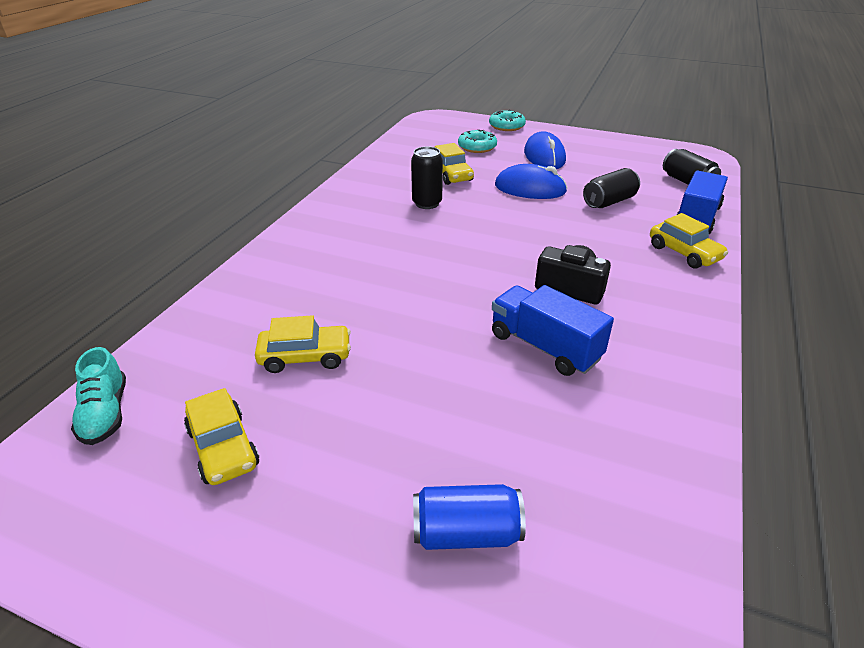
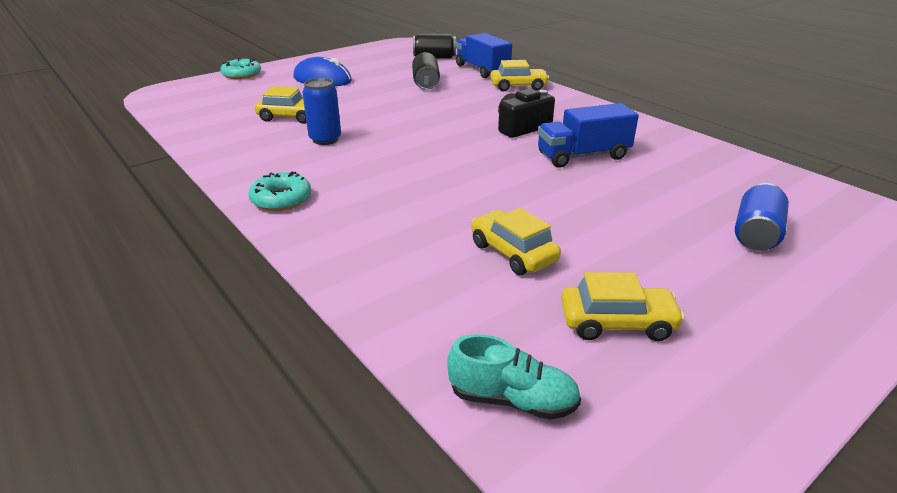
camera: 60 degrees left, 5 degrees down
yellow car [255,315,351,373] -> yellow car turned 60 degrees counterclockwise [472,208,561,275]
black can [411,146,443,209] -> blue can [302,78,341,145]
turquoise donut [458,129,497,153] -> turquoise donut moved to [249,171,311,211]
blue mouse [495,164,567,199] -> none

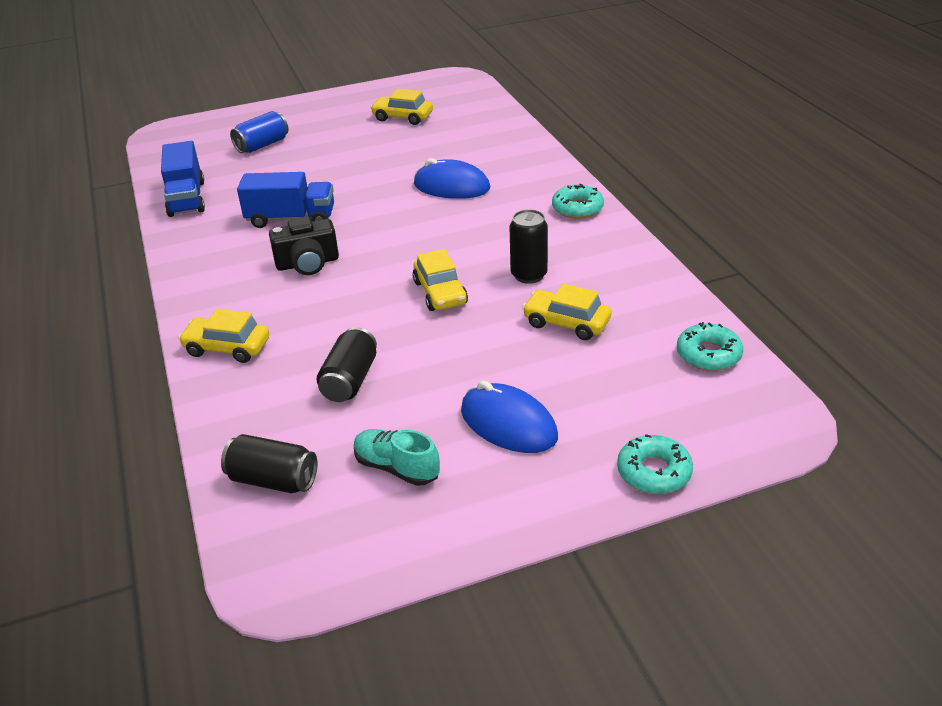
camera: 160 degrees left, 5 degrees up
blue can [302,78,341,145] -> black can [510,209,548,284]
turquoise shoe [448,334,581,420] -> turquoise shoe moved to [354,429,440,486]
blue truck [456,33,512,78] -> blue truck moved to [161,141,205,217]
yellow car [472,208,561,275] -> yellow car moved to [413,249,468,311]
none -> blue mouse [414,158,490,199]
none -> turquoise donut [677,322,743,371]

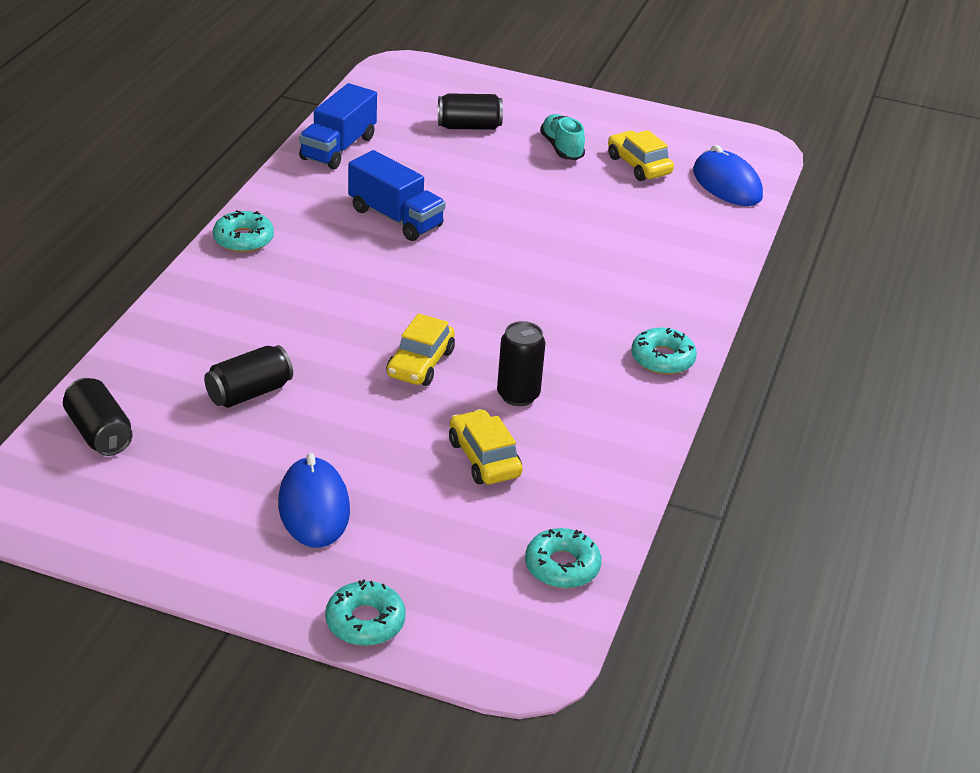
camera: 35 degrees right, 0 degrees up
yellow car [178,309,269,363] -> none
blue can [230,111,288,153] -> black can [438,93,503,130]
black camera [269,217,339,275] -> none
turquoise shoe [354,429,440,486] -> turquoise shoe moved to [540,114,585,160]
blue mouse [414,158,490,199] -> blue mouse moved to [693,145,763,206]
none -> turquoise donut [213,210,274,253]

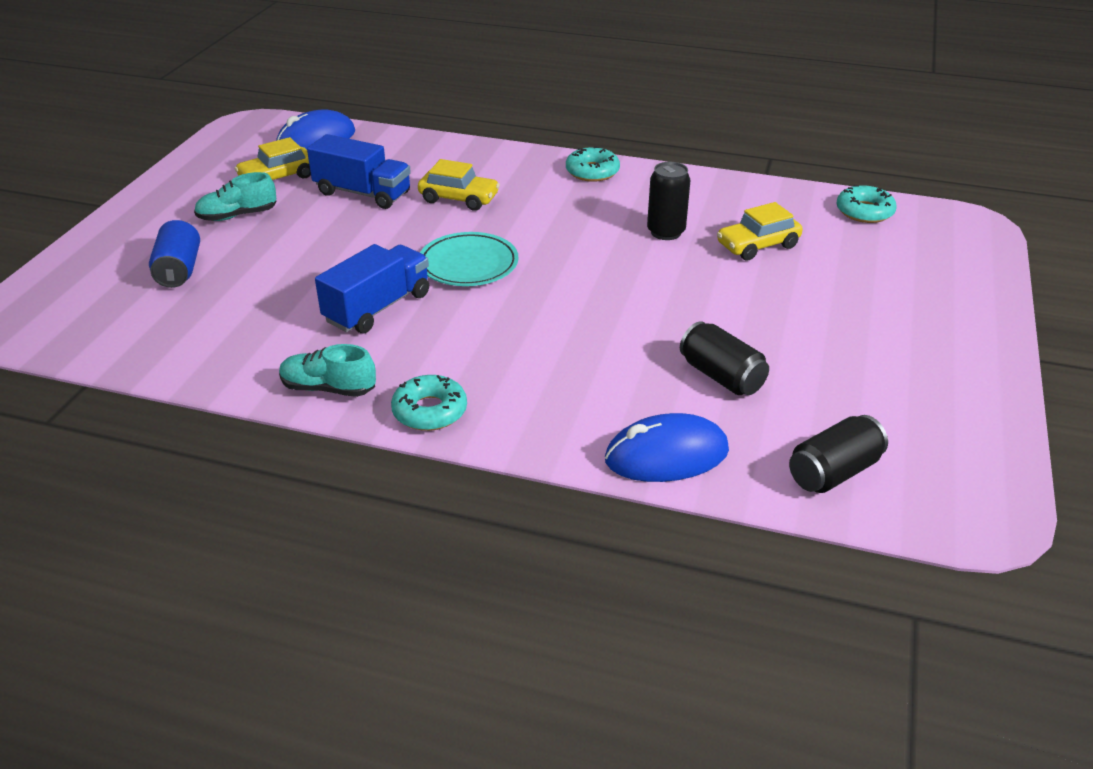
camera: 90 degrees left, 0 degrees up
blue mouse [278,453,350,548] -> blue mouse moved to [605,413,729,482]
blue truck [299,83,377,169] -> blue truck moved to [307,134,411,209]
turquoise donut [325,579,406,646] -> none
yellow car [386,313,455,386] -> yellow car moved to [418,159,500,211]
black can [438,93,503,130] -> blue can [149,220,200,288]
none -> turquoise shoe [279,344,376,397]
none -> turquoise plate [420,232,519,286]

